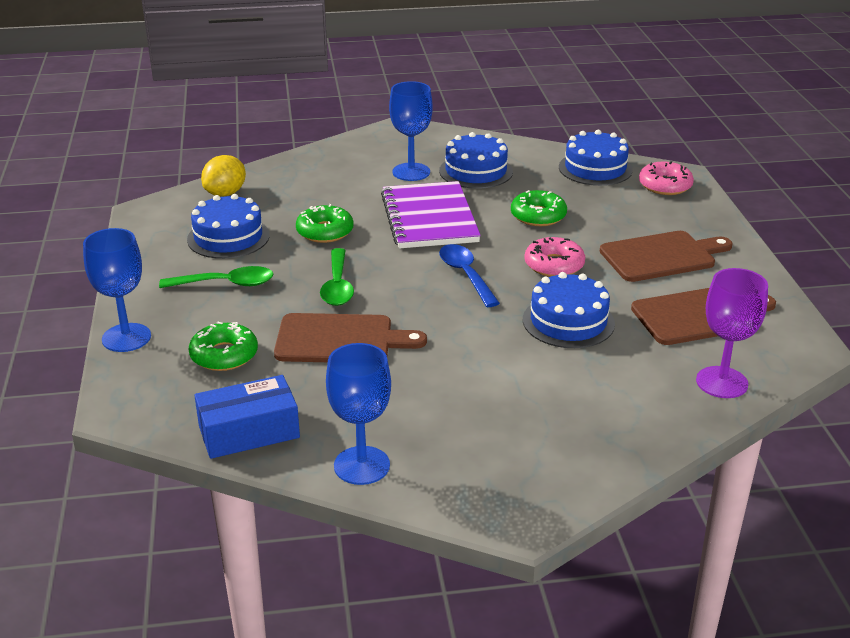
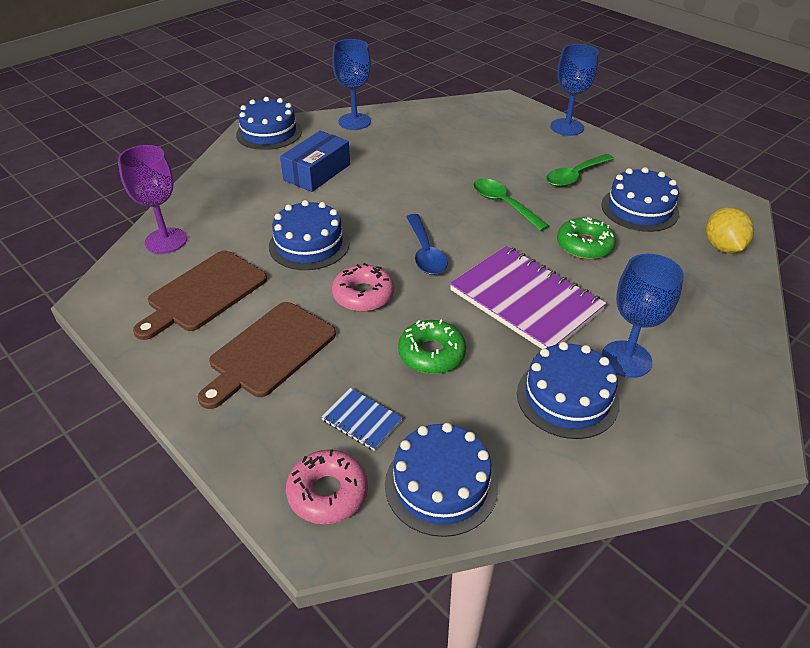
camera: 145 degrees right, 10 degrees up
green donut [188,322,258,371] -> none
blue box [194,375,300,459] -> blue box moved to [280,131,350,192]
brown cutting board [274,313,427,362] -> none
blue spoon [439,244,500,307] -> blue spoon turned 45 degrees clockwise [407,214,448,275]
none -> blue cake [236,97,302,150]
none -> blue notebook [321,388,403,451]

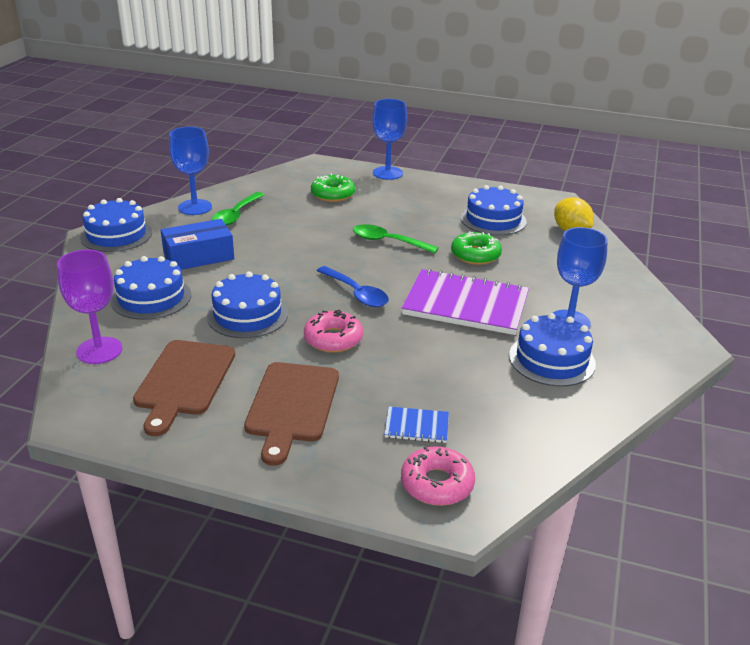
camera: 30 degrees left, 10 degrees down
blue box [280,131,350,192] -> blue box turned 60 degrees clockwise [161,219,234,270]
blue cake [385,423,498,537] -> blue cake moved to [111,256,191,320]
green donut [398,319,466,374] -> green donut moved to [311,173,355,202]
green spoon [546,154,614,187] -> green spoon moved to [212,192,264,226]

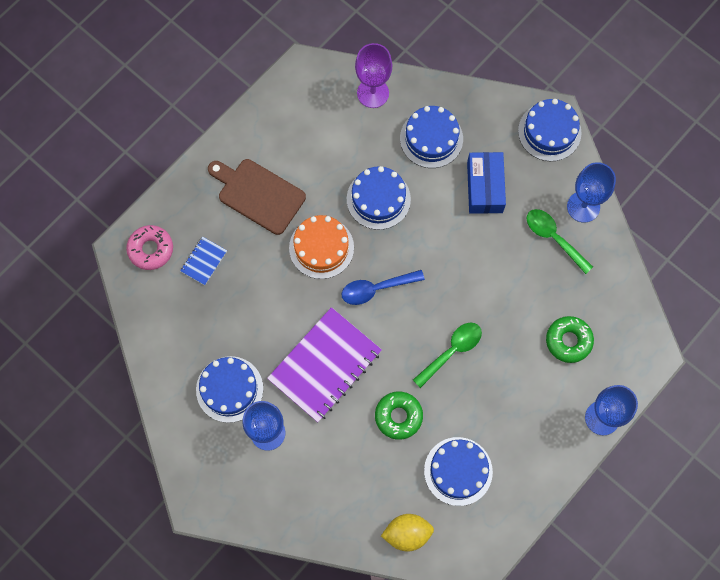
camera: 115 degrees right, 40 degrees up
brown cutting board [133,340,235,436] -> none
pink donut [304,310,363,353] -> orange cake [289,215,354,279]

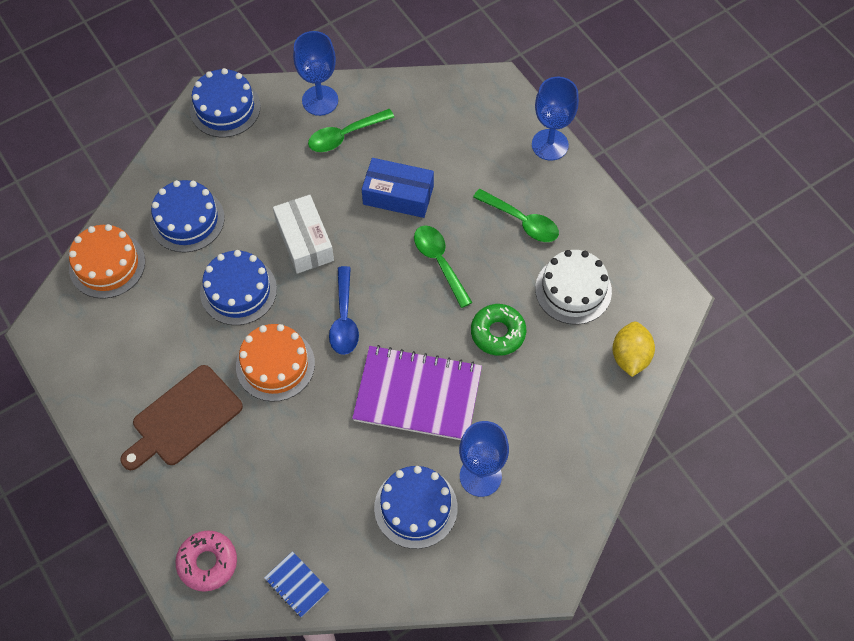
camera: 75 degrees left, 10 degrees down
blue notebook [180,237,227,285] -> blue notebook moved to [264,551,329,617]
purple notebook [267,307,382,422] -> purple notebook turned 45 degrees counterclockwise [352,345,482,440]
purple goblet [355,43,392,108] -> orange cake [69,224,145,299]
blue cake [424,437,493,506] -> white cake [535,250,612,325]
blue box [467,152,506,214] -> blue box moved to [362,158,434,218]
green donut [546,316,594,363] -> none
none -> white box [273,195,334,274]
none -> green spoon [473,189,559,242]

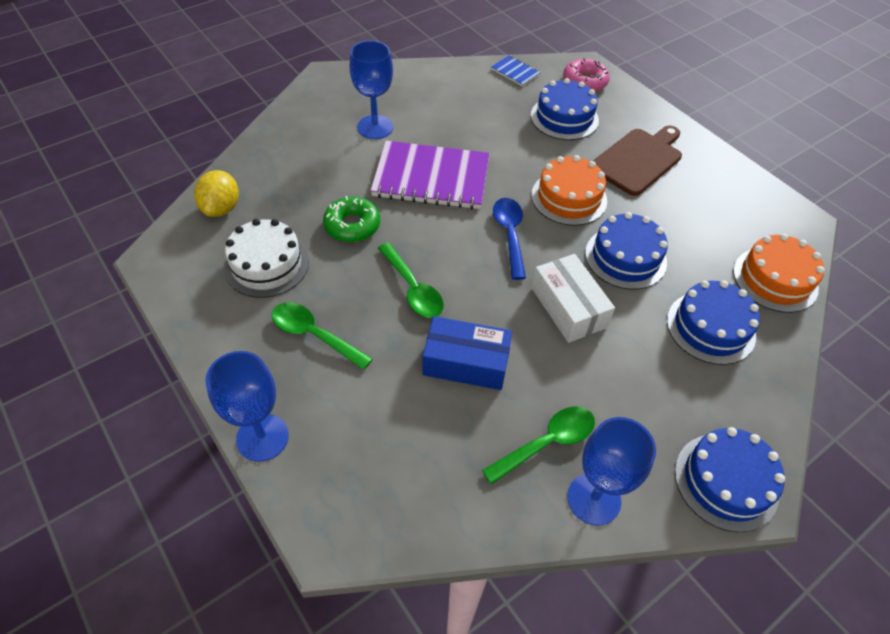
camera: 175 degrees right, 10 degrees down
blue cake [374,466,458,549] -> blue cake moved to [531,78,599,140]

